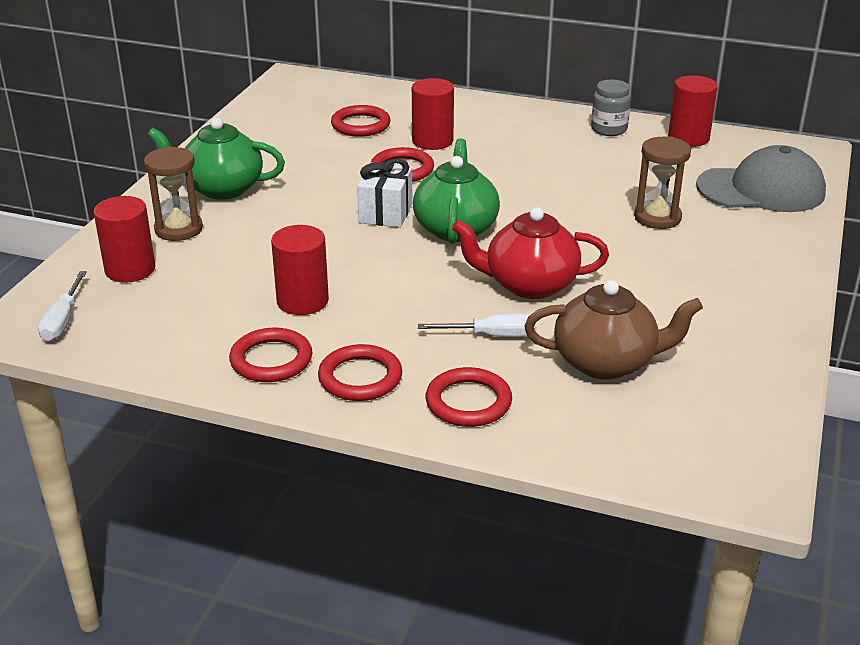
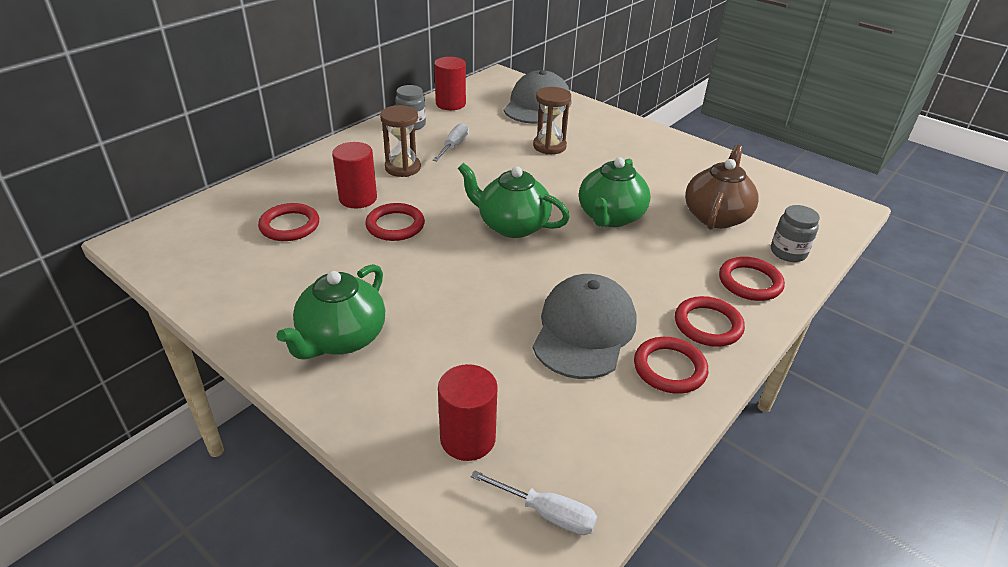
camera: 70 degrees left, 5 degrees up
brown hourglass [144,147,203,241] -> brown hourglass moved to [380,105,421,177]
red cylinder [271,225,329,315] -> grey cap [533,274,637,379]
white gift [357,159,412,228] -> none
white screwdriver [418,313,537,337] -> white screwdriver moved to [433,123,469,161]
red teapot [452,207,609,299] -> green teapot [579,157,651,227]
none -> grey jar [771,205,820,262]

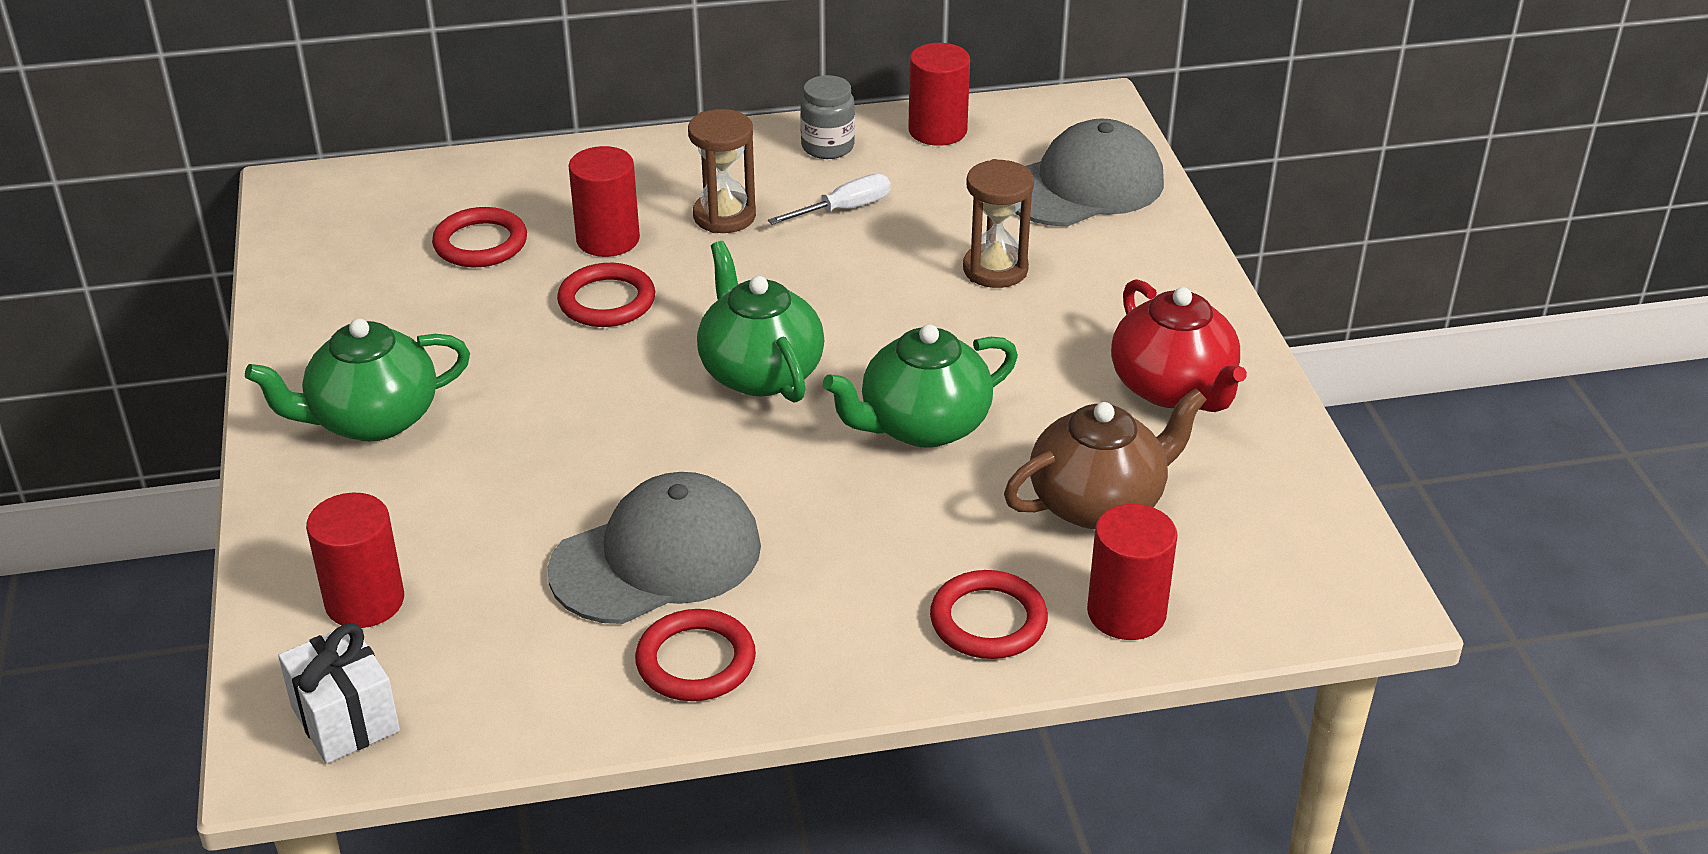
camera: 40 degrees right, 0 degrees up
white screwdriver [471,470,597,535] -> white gift [278,624,400,764]
red ring [675,296,745,347] -> none
grey jar [771,205,820,262] -> red cylinder [1087,504,1178,640]
none -> red teapot [1111,279,1247,412]

